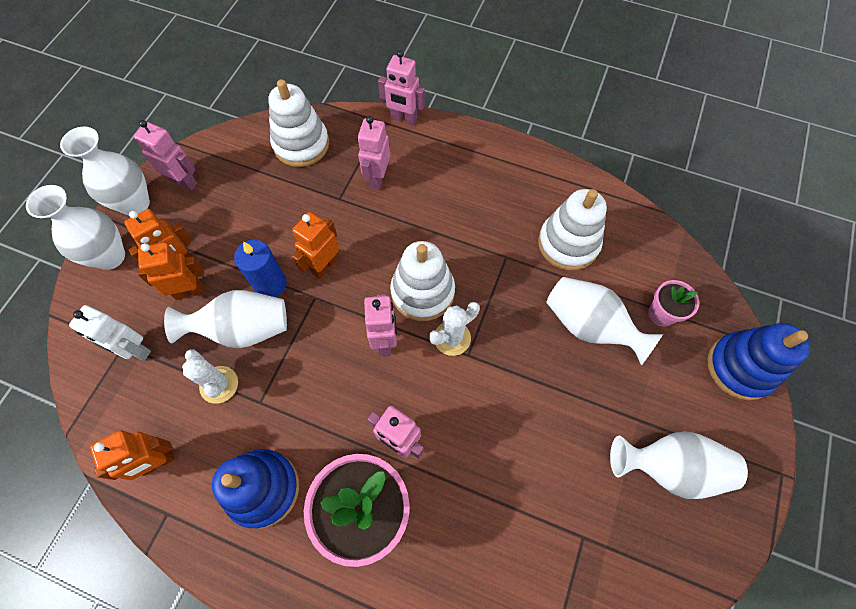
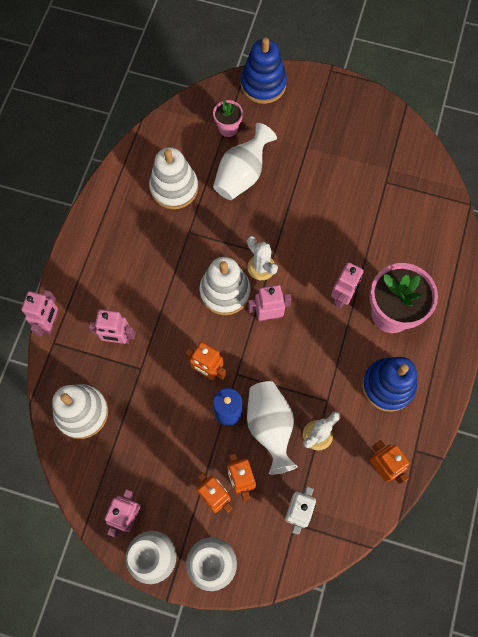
camera: 95 degrees left, 5 degrees up
white vase [610,431,748,499] -> none

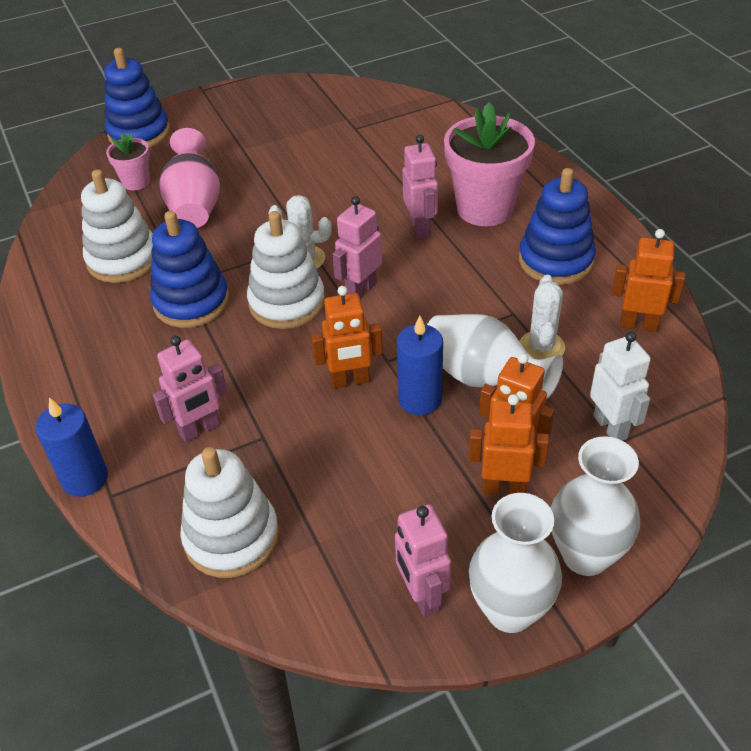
camera: 40 degrees left, 25 degrees down
pink robot [21,290,58,337] -> blue candle [35,397,108,497]
white vase [213,123,277,200] -> pink vase [159,128,220,228]
none -> blue stacking toy [150,211,229,328]

